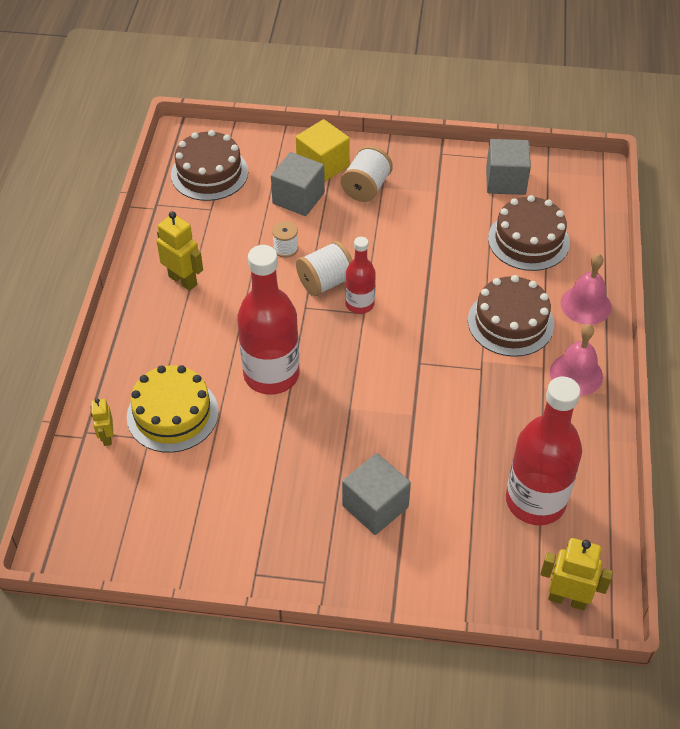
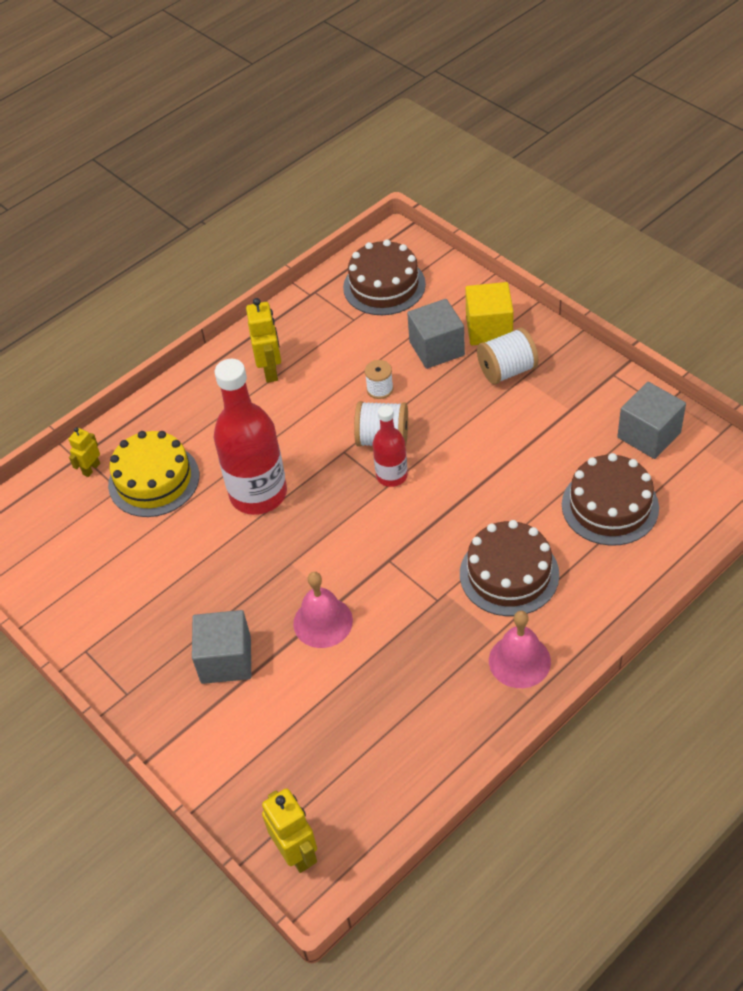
camera: 45 degrees right, 0 degrees up
red bottle [506,376,582,525] -> none
pink bell [561,254,611,325] -> pink bell moved to [293,572,353,648]

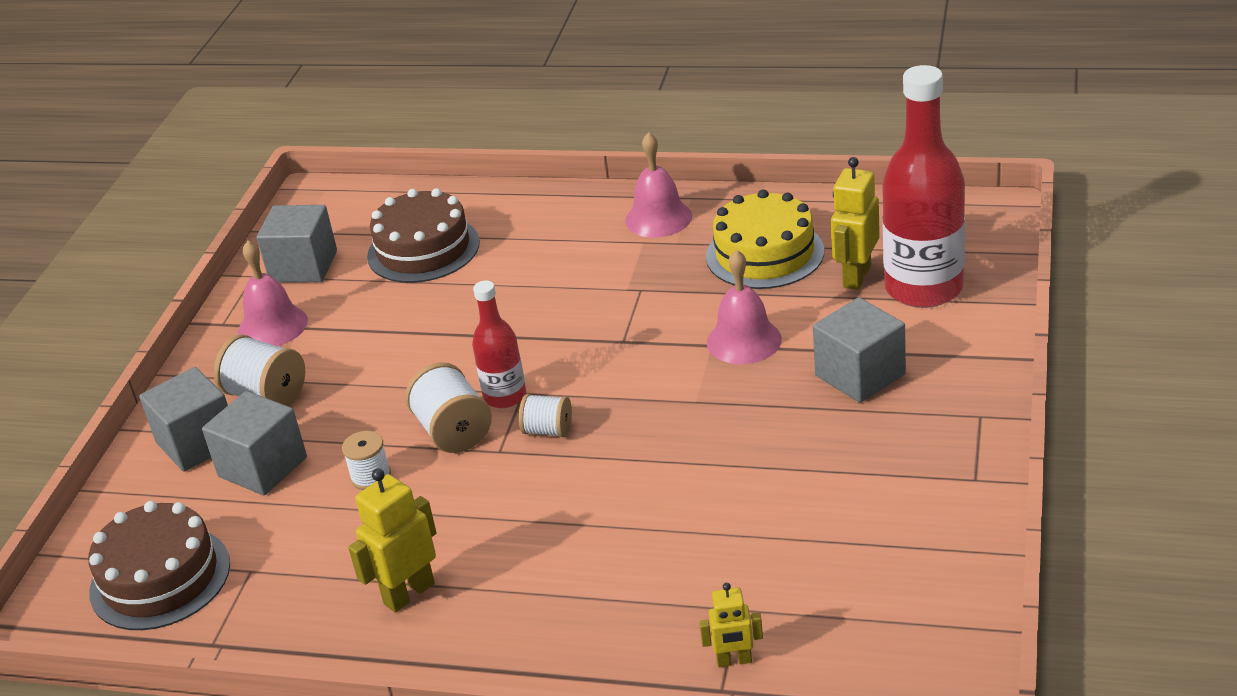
camera: 125 degrees left, 15 degrees down
yellow cake [108,431,199,517] -> yellow cake moved to [706,189,824,289]
red bottle [214,359,287,515] -> red bottle moved to [882,65,965,308]
yellow robot [262,788,317,873] -> yellow robot moved to [831,157,880,290]
brown cake [460,520,559,616] -> none
yellow cube [465,282,514,345] -> grey cube [139,367,228,472]
none -> pink bell [238,240,308,346]
none -> white spool [519,394,572,437]

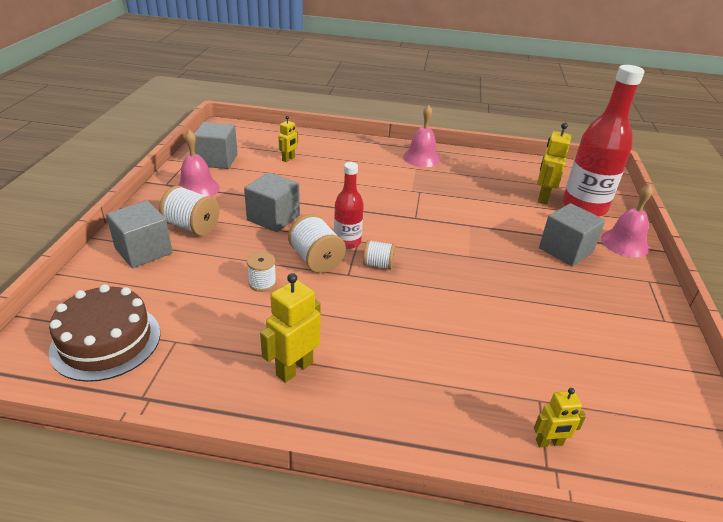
camera: 10 degrees left, 0 degrees up
grey cube [202,391,307,495] -> grey cube moved to [244,172,300,232]
brown cake [367,188,480,283] -> yellow robot [278,116,298,162]
yellow cake [706,189,824,289] -> none
pink bell [707,250,782,364] -> pink bell moved to [601,184,653,258]

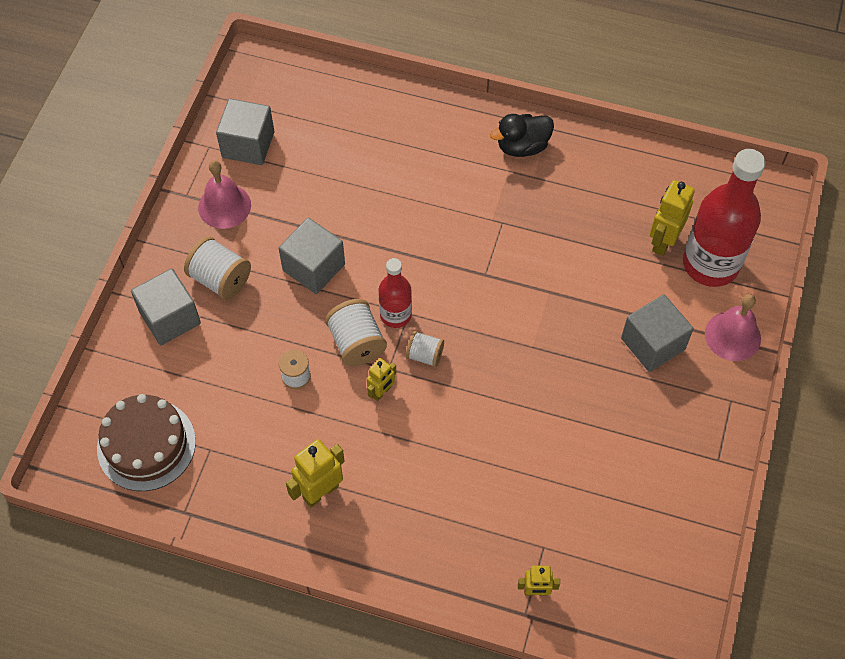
camera: 10 degrees right, 25 degrees up
yellow robot [278,116,298,162] -> yellow robot moved to [367,358,396,401]
pink bell [403,105,441,167] -> black duck [490,114,554,157]

